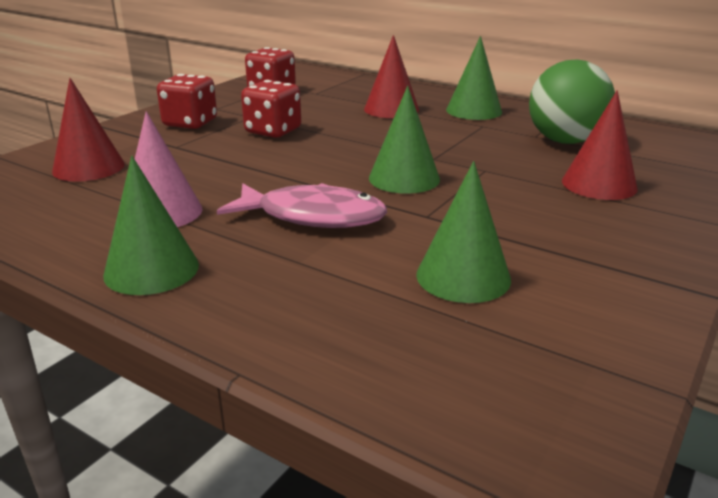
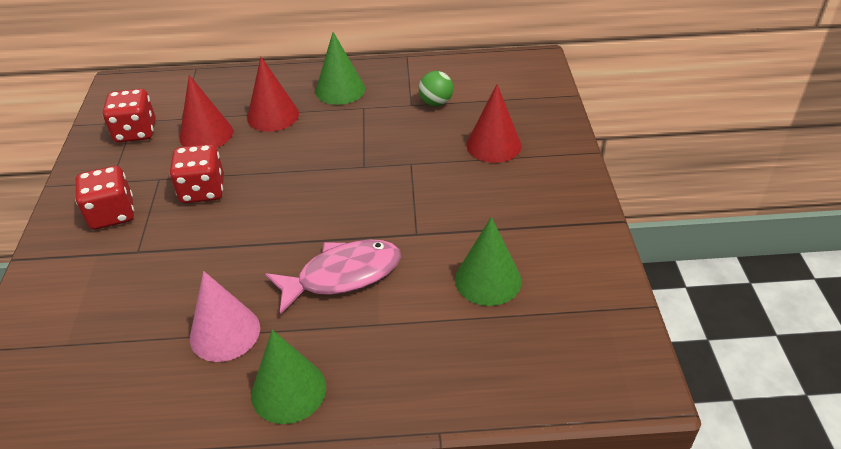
camera: 35 degrees left, 15 degrees up
red cone [52,78,125,182] -> red cone moved to [179,75,233,148]
green cone [369,86,440,194] -> none
green ball [529,60,615,144] -> green ball [419,71,453,106], size x0.52

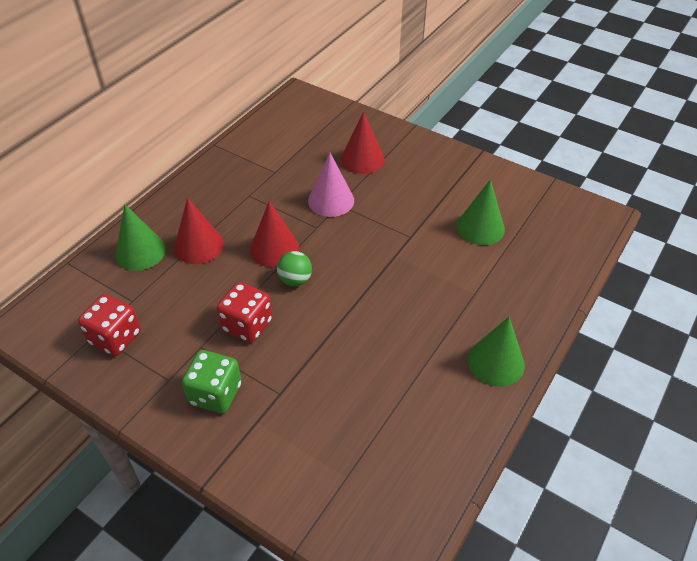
camera: 55 degrees left, 5 degrees up
red dice [75,166,134,230] -> green dice [182,350,241,413]
red cone [179,75,233,148] -> red cone moved to [250,201,299,268]
pink cone [190,271,260,362] -> pink cone moved to [308,153,354,217]
pink fish [265,239,401,314] -> none
green cone [316,32,365,105] -> green cone moved to [115,204,166,271]
green ball [419,71,453,106] -> green ball moved to [277,251,312,286]

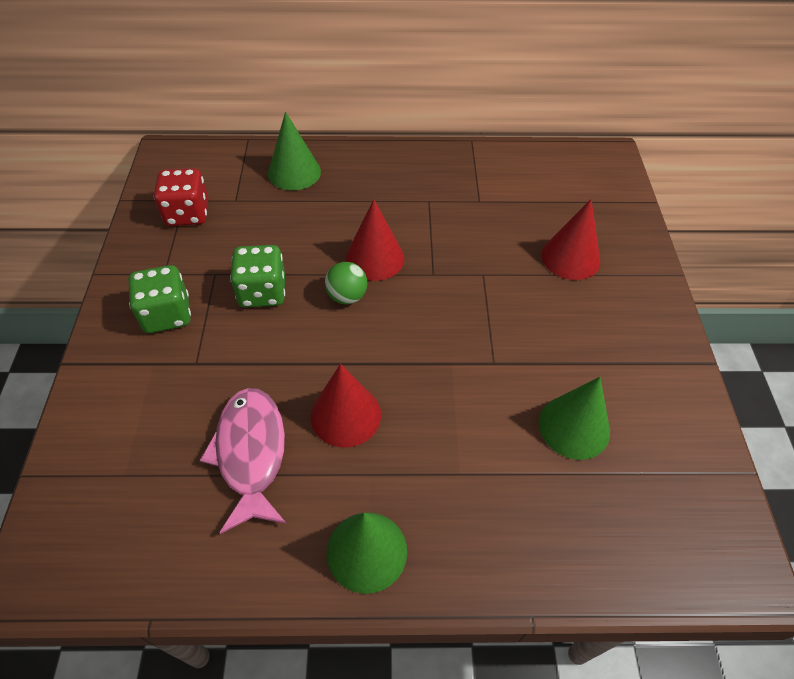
camera: 55 degrees right, 5 degrees up
red cone [174,198,224,264] -> red cone moved to [311,364,381,448]
red dice [217,282,272,343] -> green dice [230,245,285,308]
pink cone [308,153,354,217] -> none
none -> pink fish [200,388,286,534]

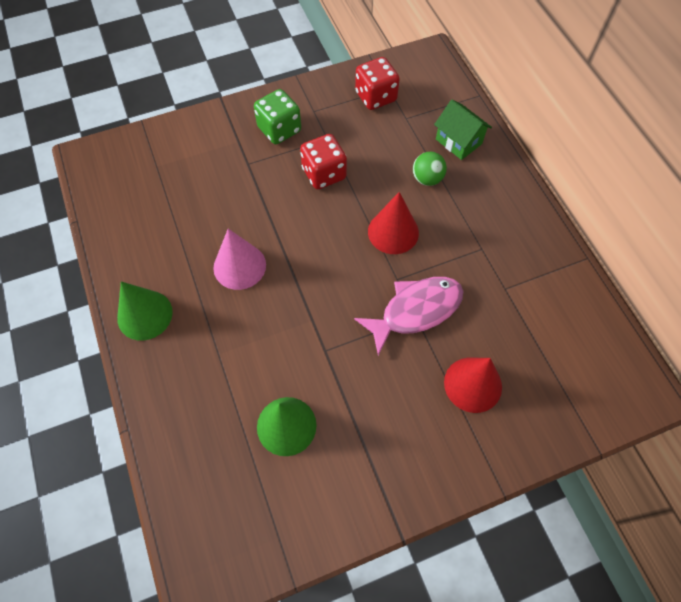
camera: 70 degrees right, 10 degrees up
pink fish [200,388,286,534] -> pink fish moved to [354,277,463,356]
green dice [230,245,285,308] -> red dice [300,134,347,189]
green cone [268,112,321,190] -> green house [434,100,492,160]
red cone [311,364,381,448] -> pink cone [213,229,266,290]
green ball [325,262,367,305] -> green ball moved to [413,151,447,186]

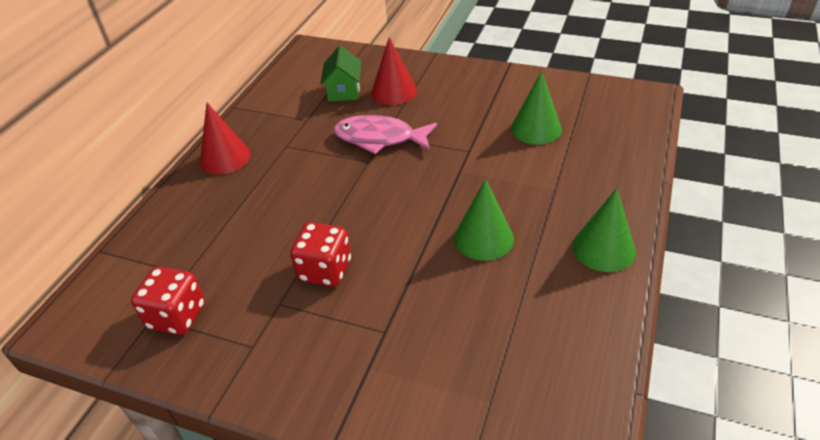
camera: 135 degrees left, 20 degrees down
pink cone [213,229,266,290] -> green cone [454,179,514,261]
green dice [254,89,301,144] -> none
red cone [368,192,419,254] -> red cone moved to [200,103,251,175]
green ball [413,151,447,186] -> none
green house [434,100,492,160] -> green house moved to [320,46,361,101]

